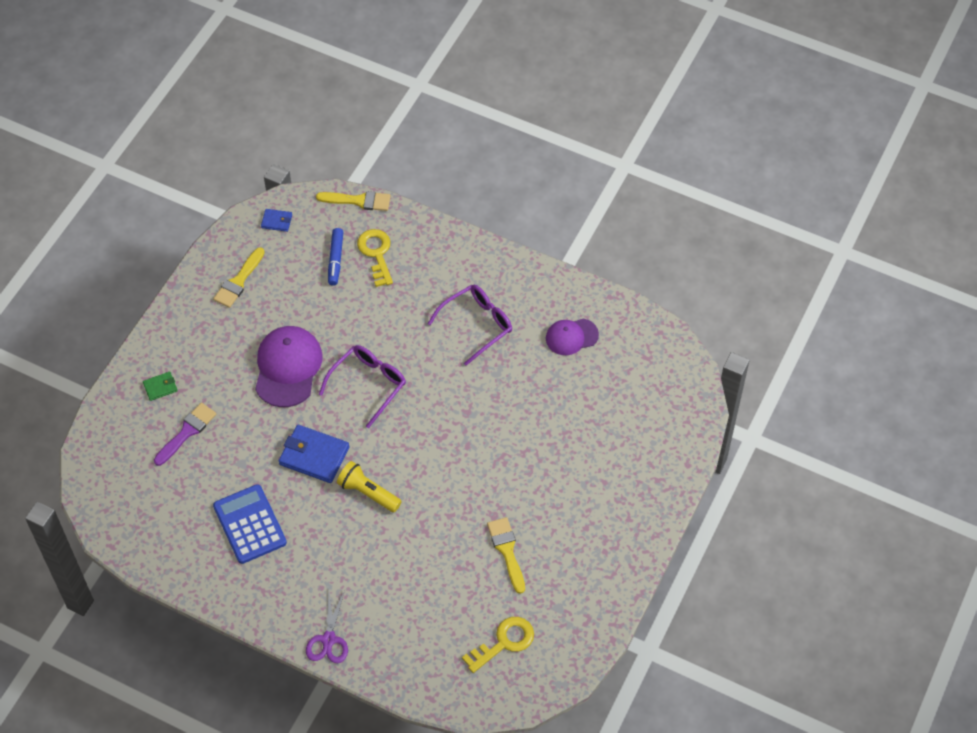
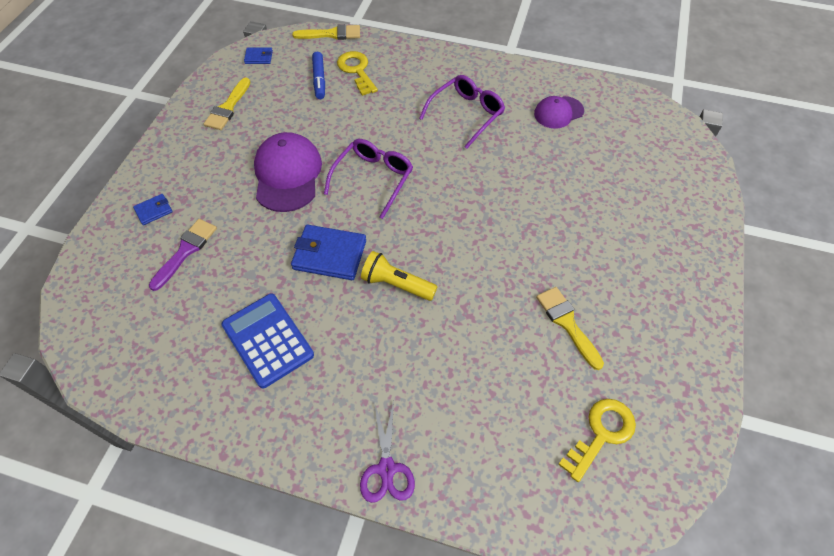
camera: 10 degrees left, 0 degrees up
green wallet [143,372,177,401] -> blue wallet [133,194,173,225]

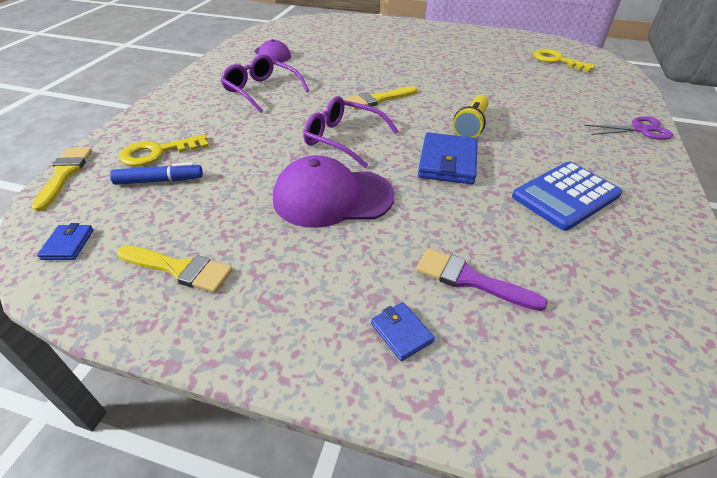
camera: 90 degrees left, 15 degrees down
yellow brush [536,287,604,370] -> yellow brush moved to [345,86,417,110]

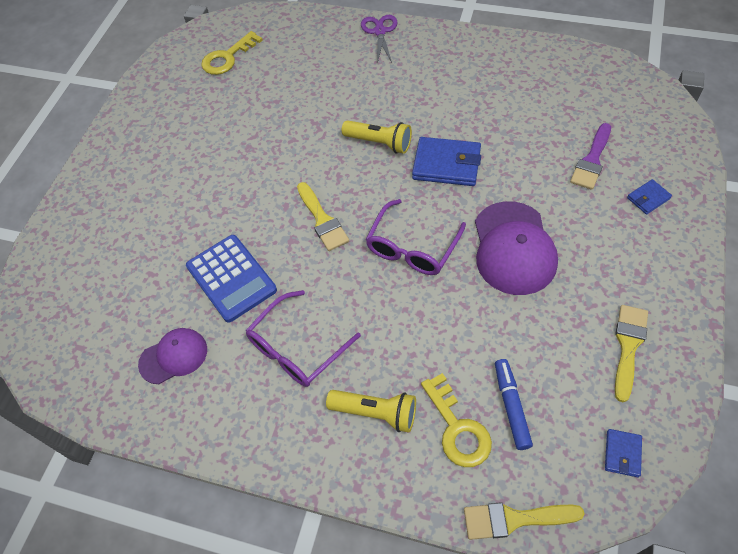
camera: 85 degrees left, 15 degrees up
blue wallet [37,223,94,260] -> blue wallet turned 75 degrees counterclockwise [605,429,642,477]
blue calculator [512,162,622,231] -> blue calculator moved to [186,235,277,323]
none -> yellow flashlight [326,390,416,433]

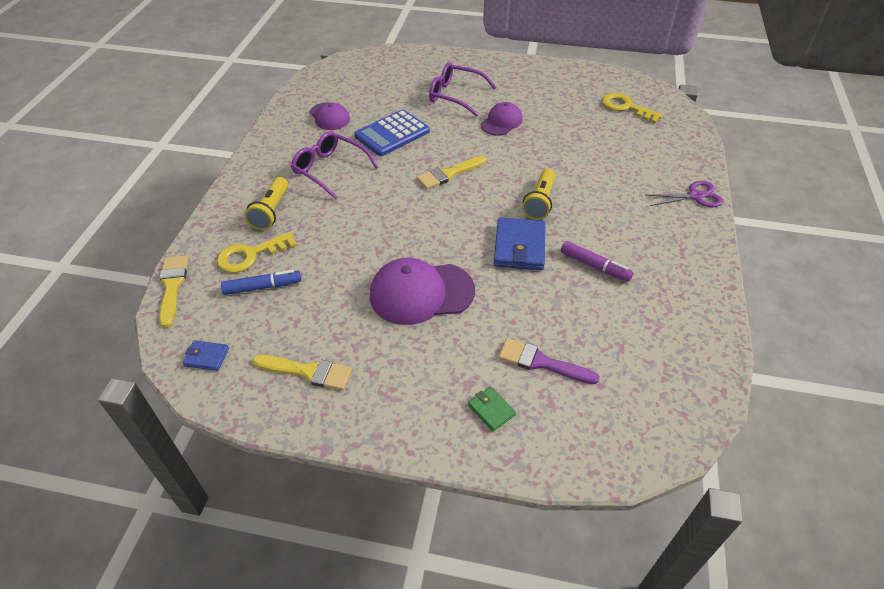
camera: 80 degrees right, 10 degrees down
purple glasses [365,199,466,275] -> purple glasses moved to [429,62,496,116]
blue wallet [627,179,672,215] -> green wallet [468,387,516,431]
none -> purple cap [481,102,523,136]
none -> purple marker [561,241,633,282]

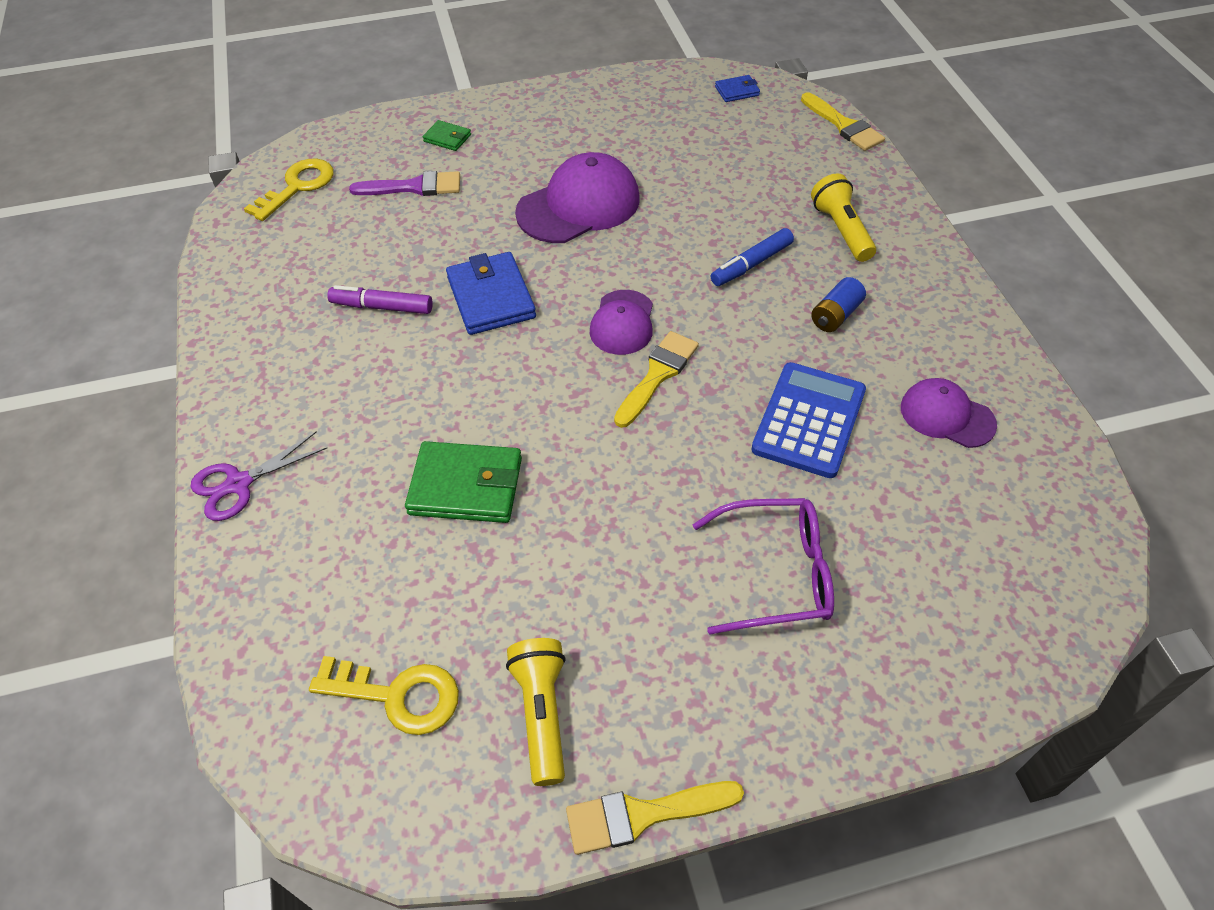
camera: 155 degrees right, 5 degrees up
yellow key [217,232,297,273] -> yellow key moved to [244,159,334,221]
blue marker [221,270,301,295] -> blue marker moved to [711,228,794,286]
yellow brush [252,355,352,390] -> yellow brush moved to [566,781,744,855]
purple glasses [291,131,379,200] -> blue battery [811,277,866,332]
purple cap [481,102,523,136] -> purple cap moved to [590,290,653,355]
yellow flashlight [522,169,556,220] -> yellow flashlight moved to [506,638,566,786]
none -> green wallet [405,441,522,523]

